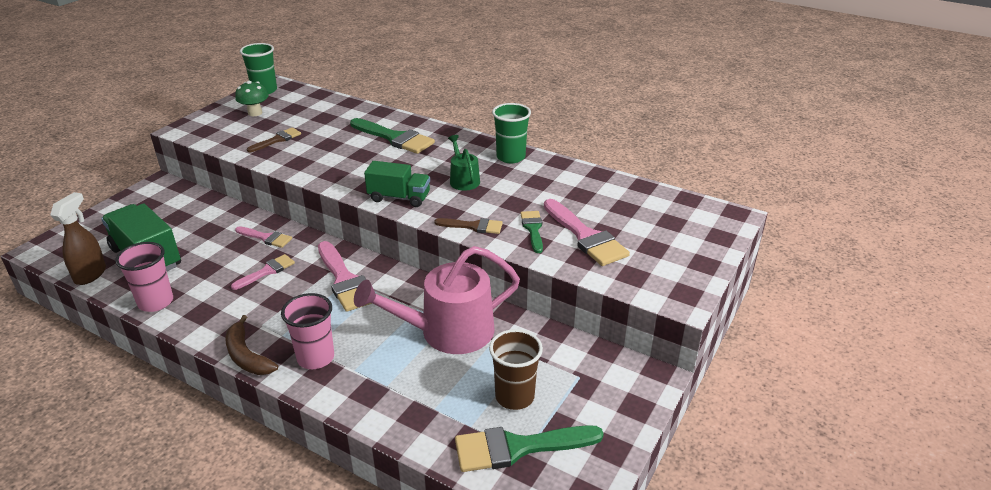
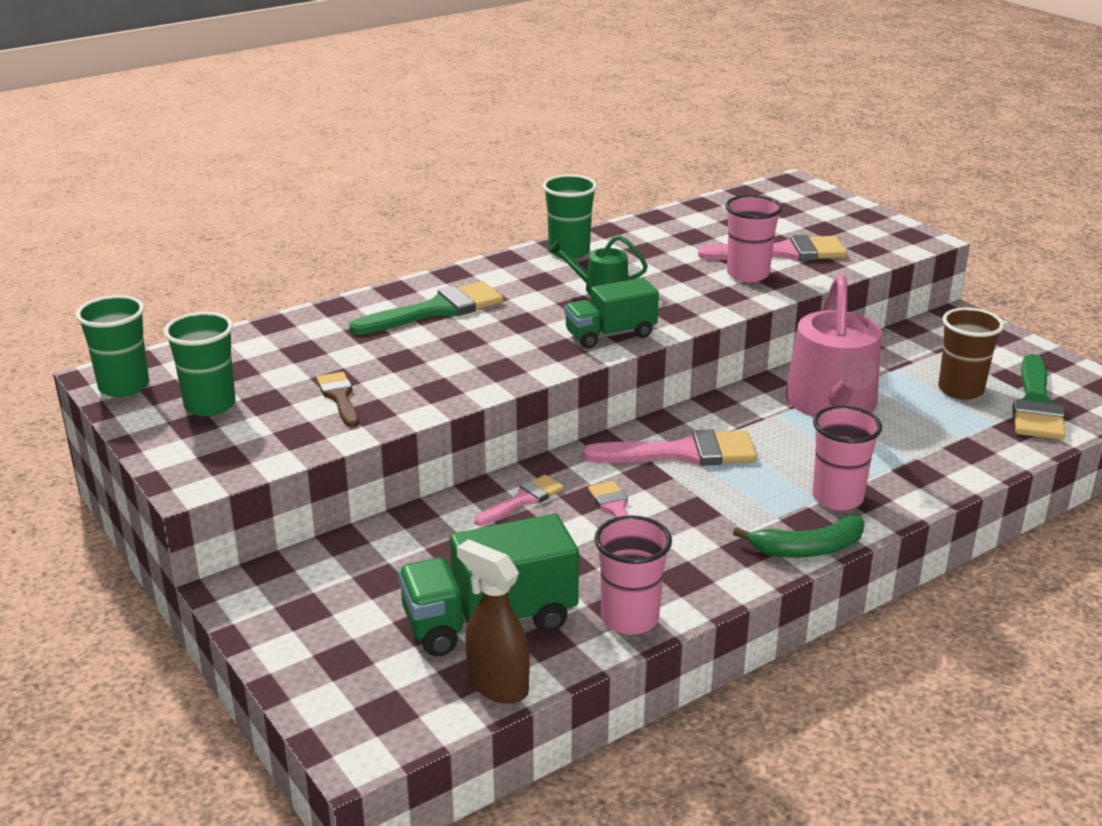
camera: 65 degrees left, 5 degrees down
brown banana [225,315,278,375] -> green banana [733,515,865,558]
green mushroom [235,81,268,116] -> green cup [164,312,236,416]
green truck [364,161,430,207] -> green truck turned 150 degrees counterclockwise [564,278,659,349]
brown brush [434,218,503,234] -> none
green brush [520,211,543,253] -> pink cup [725,195,782,282]

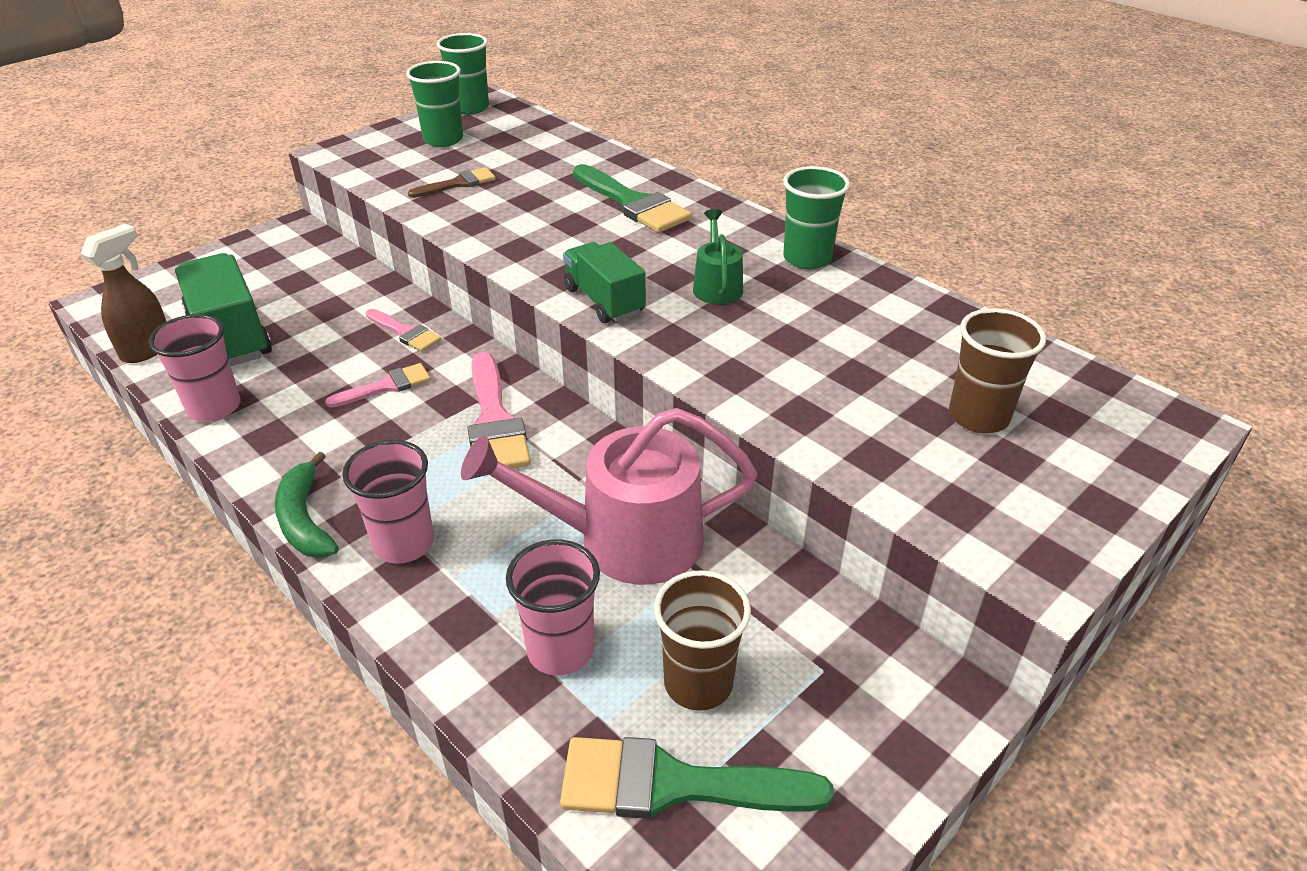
camera: 80 degrees right, 10 degrees up
pink brush [698,235,847,261] -> none
pink cup [725,195,782,282] -> pink cup moved to [506,539,600,676]
none -> brown cup [949,308,1046,433]

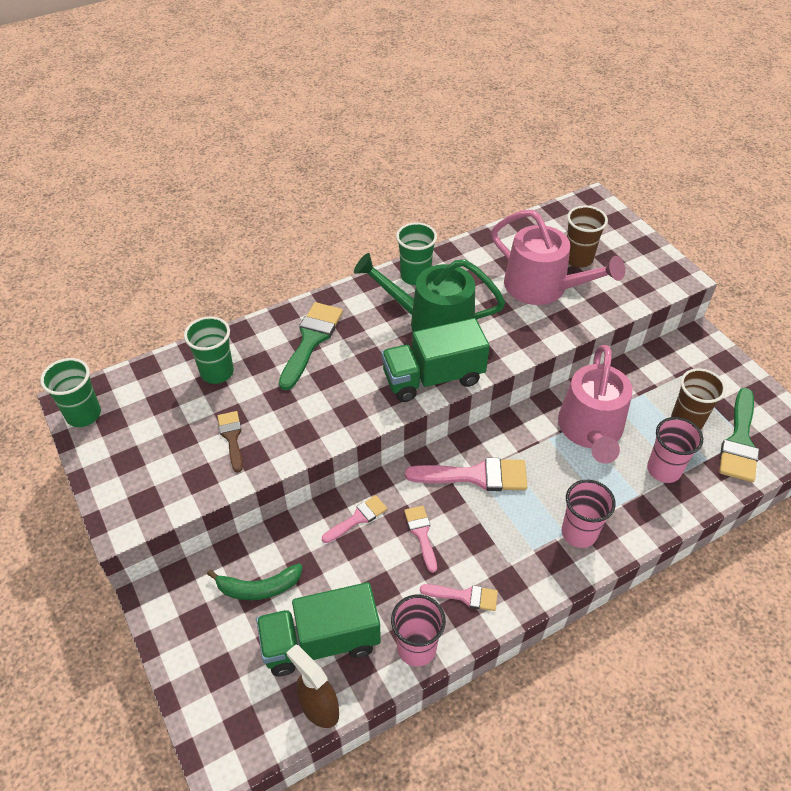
camera: 75 degrees left, 10 degrees up
green banana [275,452,339,558] -> green banana moved to [207,563,302,600]
green cup [406,61,463,147] -> green cup moved to [184,316,234,384]
green truck [563,242,646,323] -> green truck [381,318,490,402], size x1.52
green brush [573,164,692,233] -> green brush turned 45 degrees counterclockwise [279,302,343,390]
green watering can [693,209,743,305] -> green watering can [354,253,505,332], size x2.03
none -> pink brush [420,584,498,611]
none -> pink watering can [491,210,625,305]

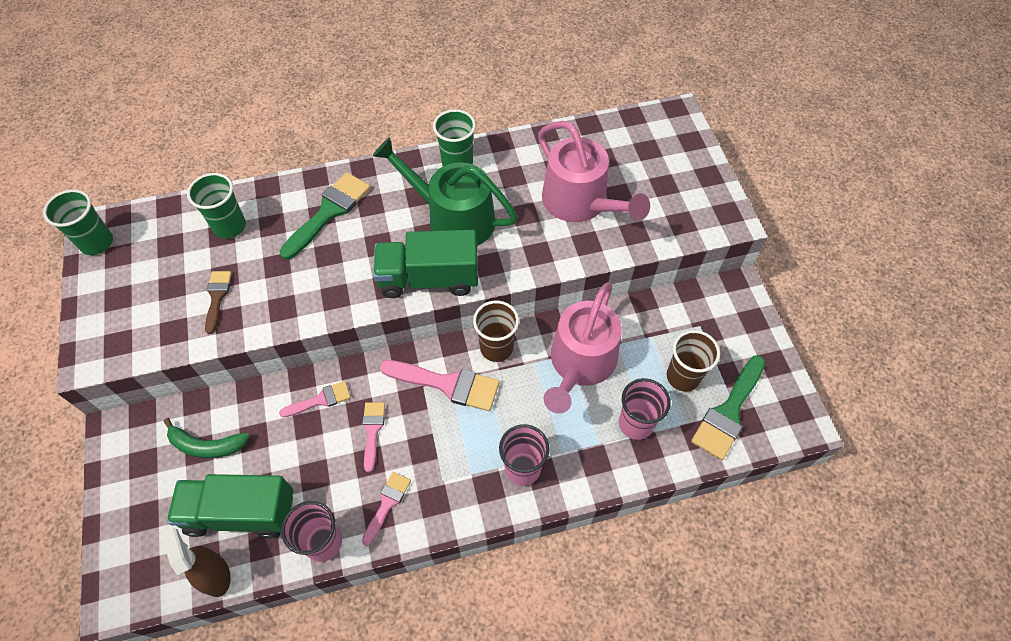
camera: 15 degrees right, 10 degrees up
pink brush [420,584,498,611] -> pink brush turned 90 degrees counterclockwise [362,472,411,546]
brown cup [567,206,608,267] -> brown cup moved to [473,301,519,362]

